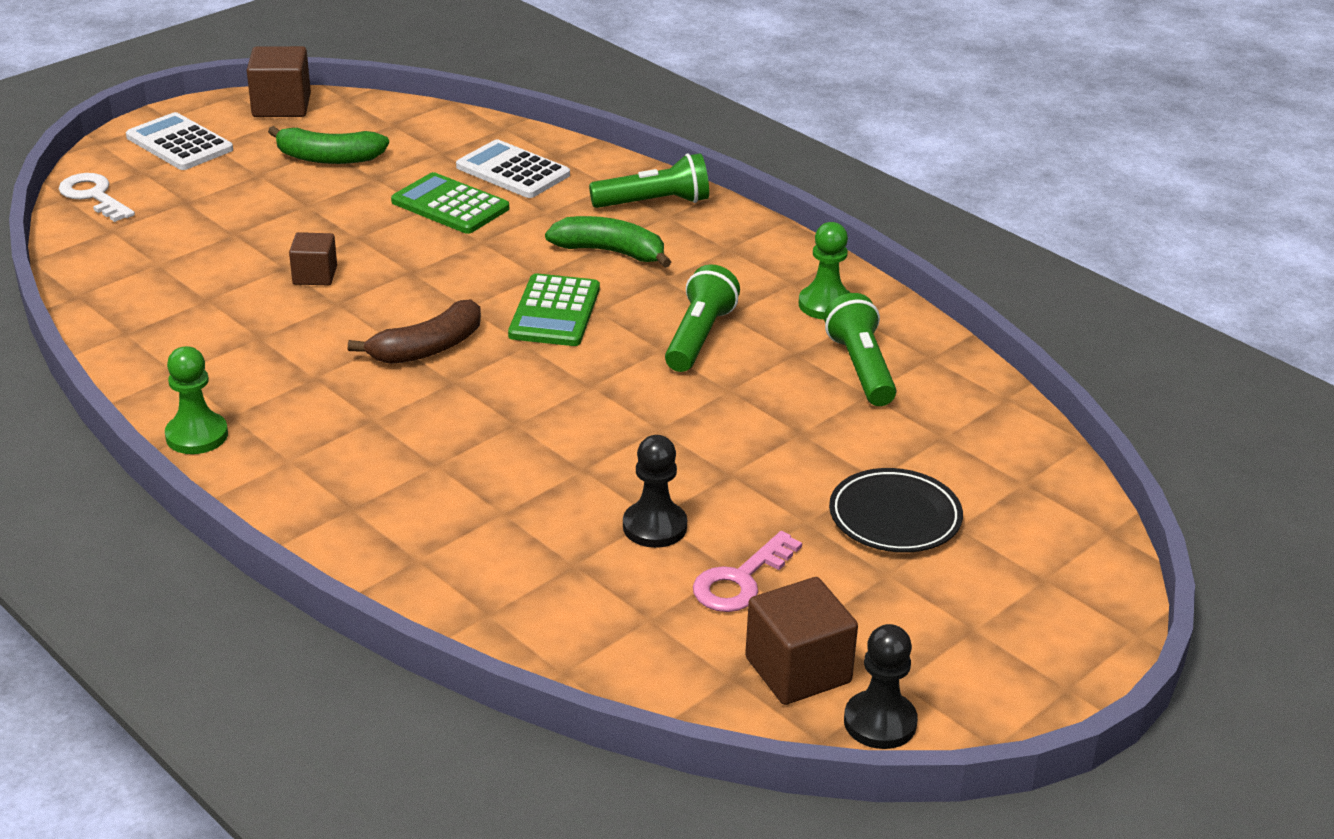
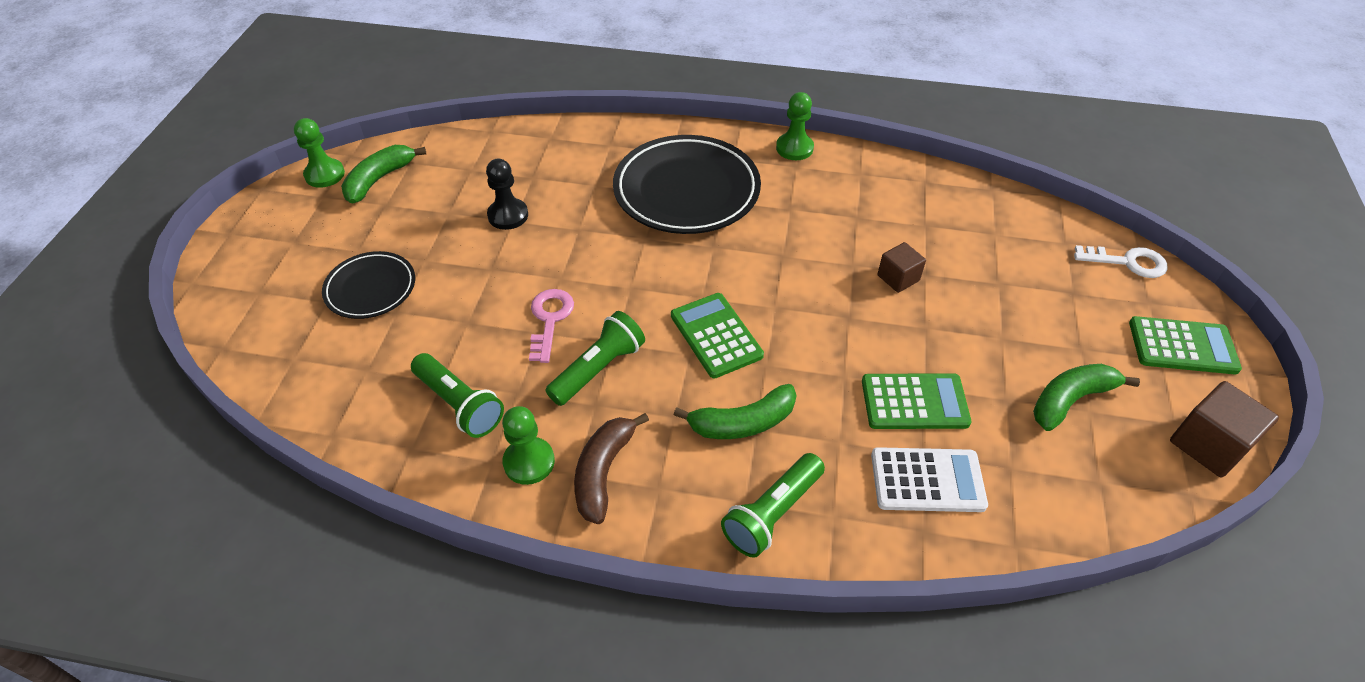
camera: 145 degrees right, 15 degrees up
white calculator [126,112,233,170] -> green calculator [1129,316,1242,375]
brown banana [348,299,481,364] -> brown banana moved to [574,413,649,524]
green flashlight [665,264,740,372] -> green flashlight turned 120 degrees counterclockwise [545,311,645,406]
pink key [693,531,802,612] -> pink key moved to [529,289,574,363]
brown cube [745,577,858,705] -> green banana [341,145,426,204]
black pawn [844,624,918,749] -> green pawn [294,118,345,188]
none -> black plate [613,135,761,234]

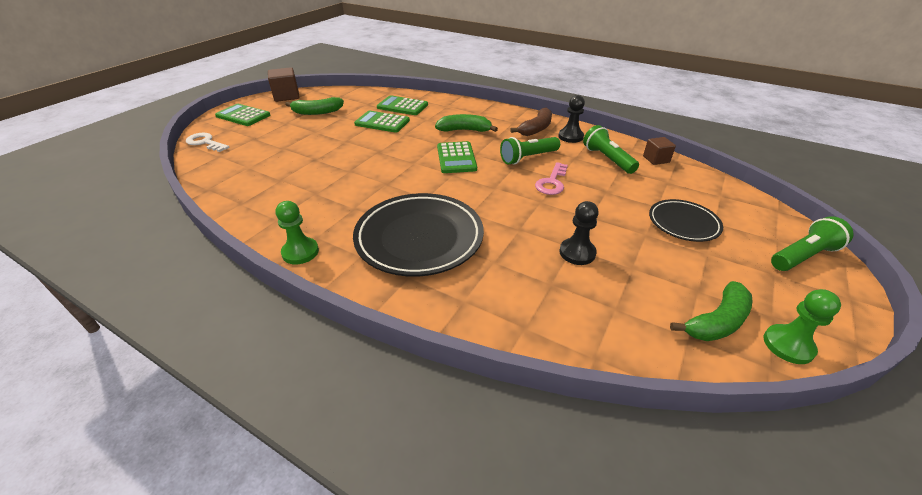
camera: 160 degrees left, 10 degrees down
green pawn [502,406,555,485] -> black pawn [558,95,585,143]
green flashlight [721,453,825,558] -> green flashlight moved to [771,216,854,271]
white calculator [871,447,988,512] -> green calculator [377,95,428,115]
brown cube [878,242,926,293] -> brown cube moved to [643,137,676,165]

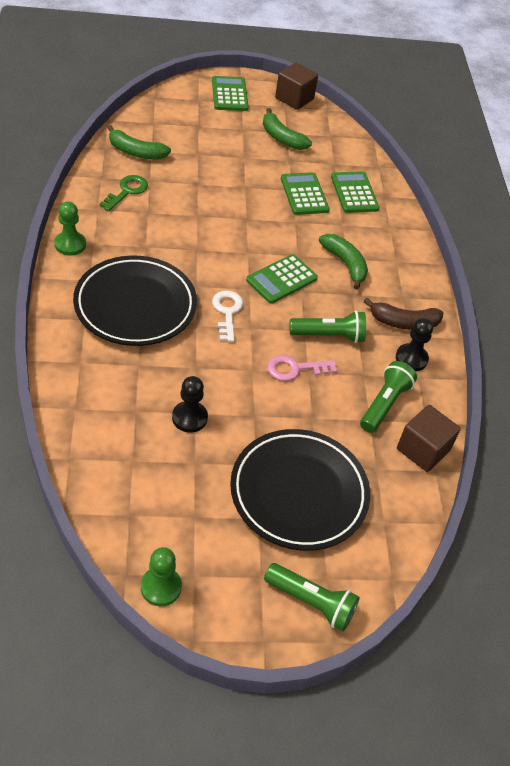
camera: 50 degrees right, 10 degrees up
white key [186,133,229,152] -> white key moved to [212,290,243,342]
green flashlight [500,137,560,165] -> green flashlight turned 150 degrees clockwise [290,311,366,343]
brown cube [643,137,676,165] -> brown cube [397,405,461,472], size x1.59
black plate [649,199,723,242] -> black plate [230,429,370,551], size x1.80
green banana [670,281,753,341] -> green banana moved to [108,125,171,160]
none -> green key [99,175,148,211]

